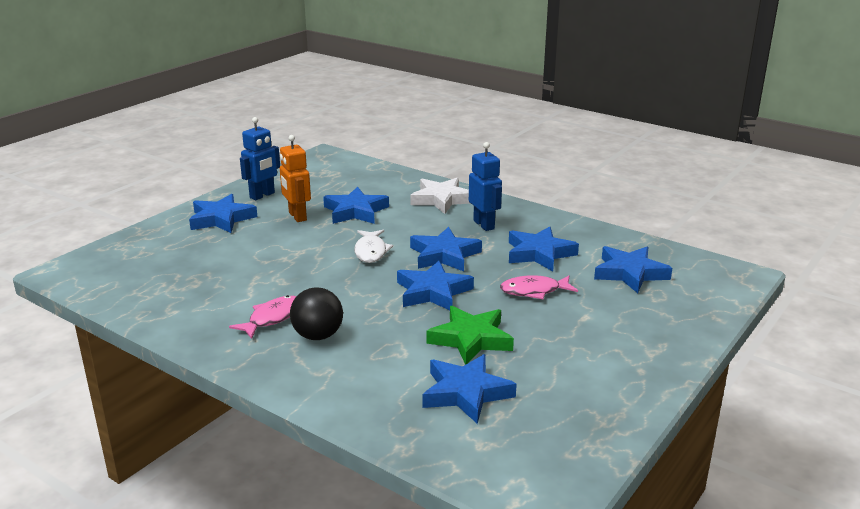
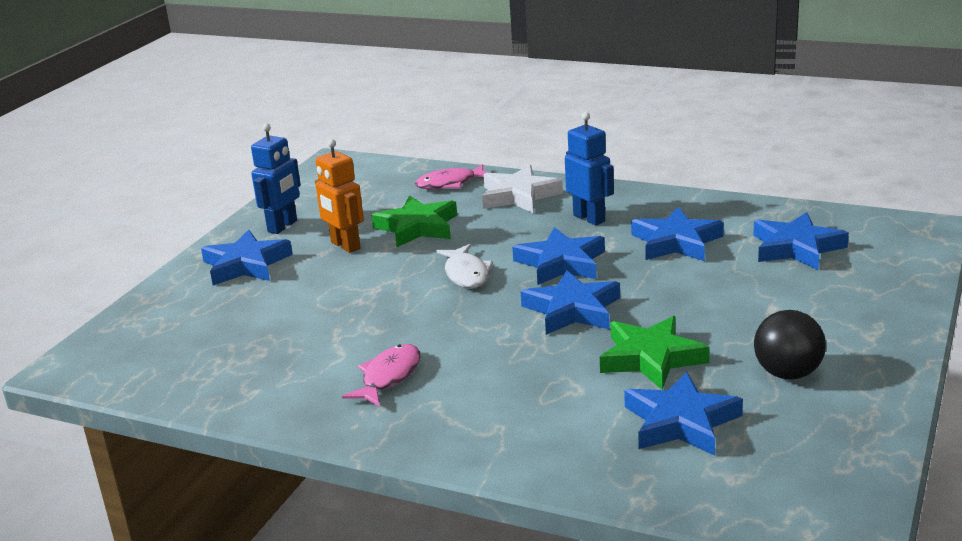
camera: 10 degrees left, 0 degrees up
black ball [290,287,343,340] -> black ball moved to [754,310,826,380]
blue star [323,187,389,224] -> green star [371,195,457,247]
pink fish [500,275,578,299] -> pink fish moved to [415,164,489,189]

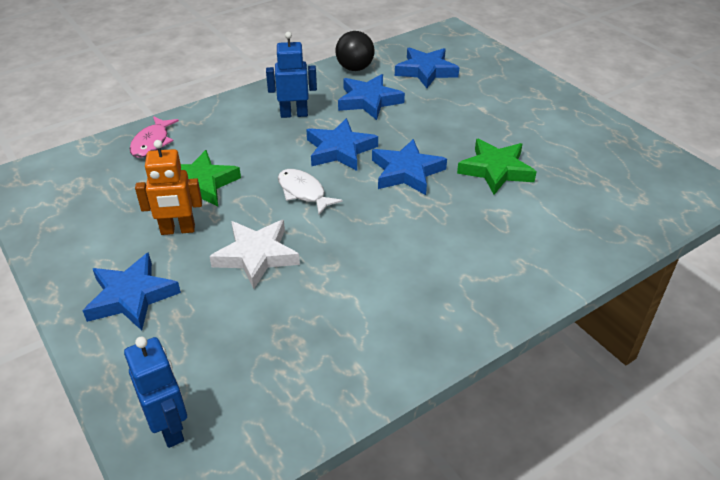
camera: 60 degrees left, 15 degrees up
blue robot [251,123,301,234] -> blue robot moved to [124,337,187,448]
pink fish [342,344,421,407] -> none
white fish [437,244,493,288] -> white fish turned 150 degrees counterclockwise [278,169,343,215]
white star [482,165,563,213] -> white star moved to [209,220,300,289]
blue star [624,371,743,456] -> none
black ball [754,310,826,380] -> black ball moved to [335,31,375,71]

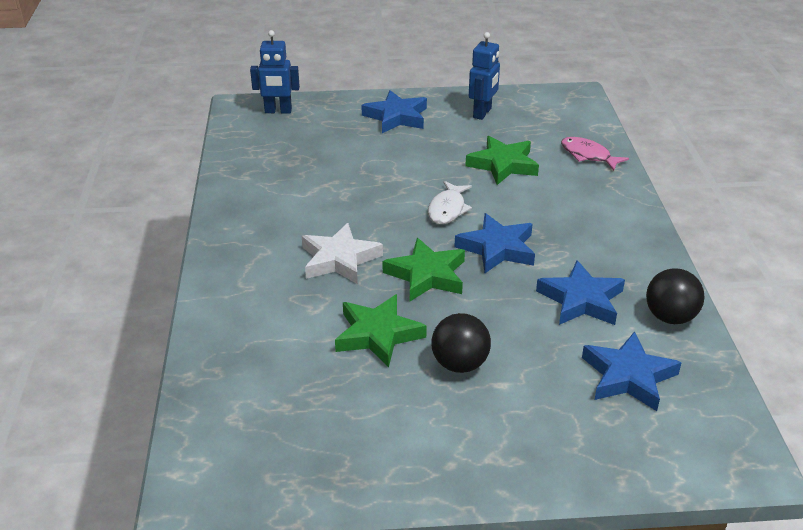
camera: 120 degrees right, 5 degrees down
orange robot [135,140,202,235] -> none
white star [209,220,300,289] -> white star moved to [302,223,383,284]
blue robot [266,32,317,118] -> blue robot moved to [469,32,500,120]
white fish [278,169,343,215] -> white fish turned 120 degrees clockwise [428,181,472,224]
blue star [372,139,447,195] -> green star [383,238,465,301]
none -> black ball [431,313,491,373]

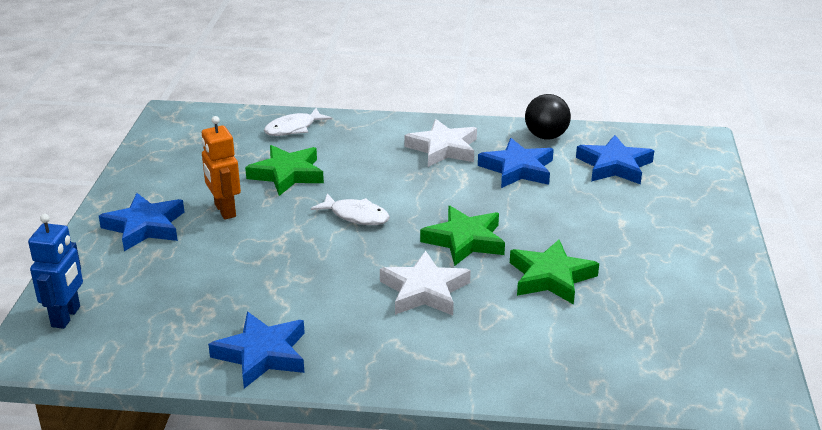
camera: 80 degrees left, 5 degrees down
black ball [431,313,491,373] -> none
blue star [455,213,535,273] -> blue star moved to [208,312,305,388]
blue robot [469,32,500,120] -> none
pink fish [561,137,629,171] -> white fish [264,108,332,136]
none -> orange robot [201,116,241,219]
none -> white star [404,119,477,167]

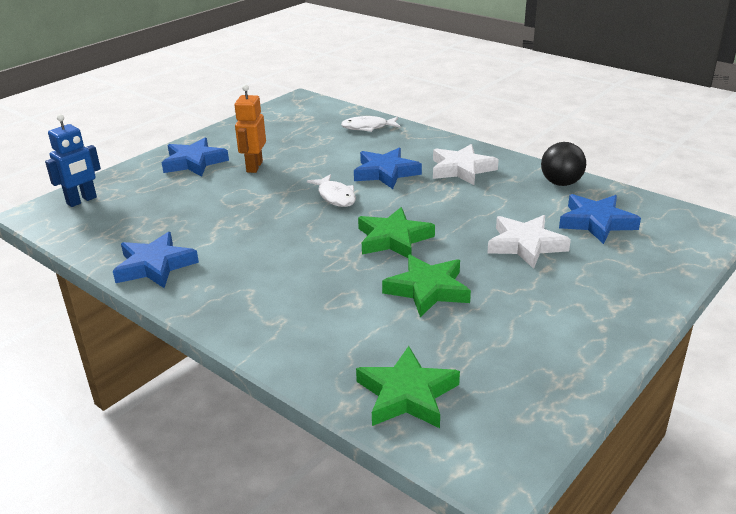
camera: 35 degrees right, 0 degrees up
green star [245,145,324,196] -> green star moved to [356,346,460,428]
white star [380,251,471,315] -> white star moved to [487,215,571,269]
blue star [478,138,554,188] -> blue star moved to [354,148,422,189]

